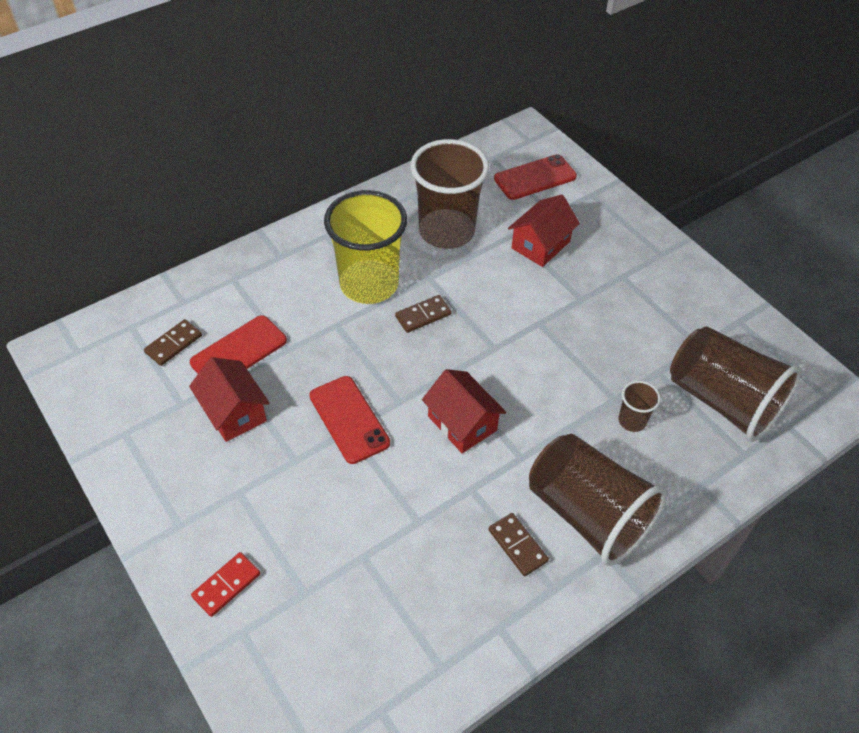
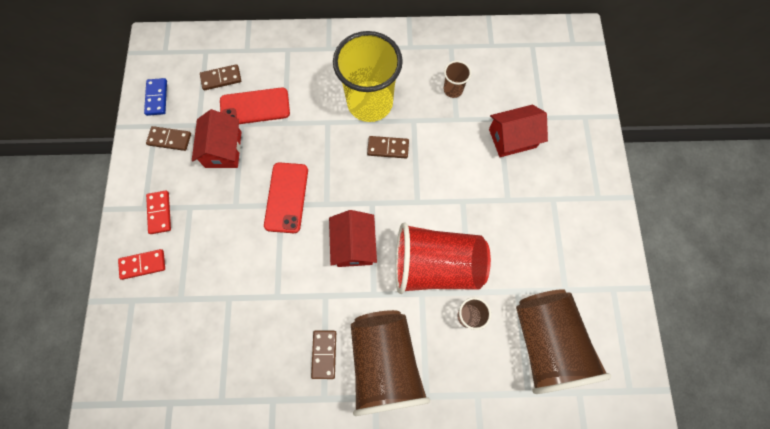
camera: 35 degrees right, 20 degrees up
brown cup [411,139,489,249] -> brown cup [444,60,471,98], size x0.44
red phone [494,154,577,200] -> none
none -> blue domino [144,78,167,116]
none -> brown domino [146,126,191,151]
none -> red domino [146,191,171,234]
none -> red cup [395,222,491,294]

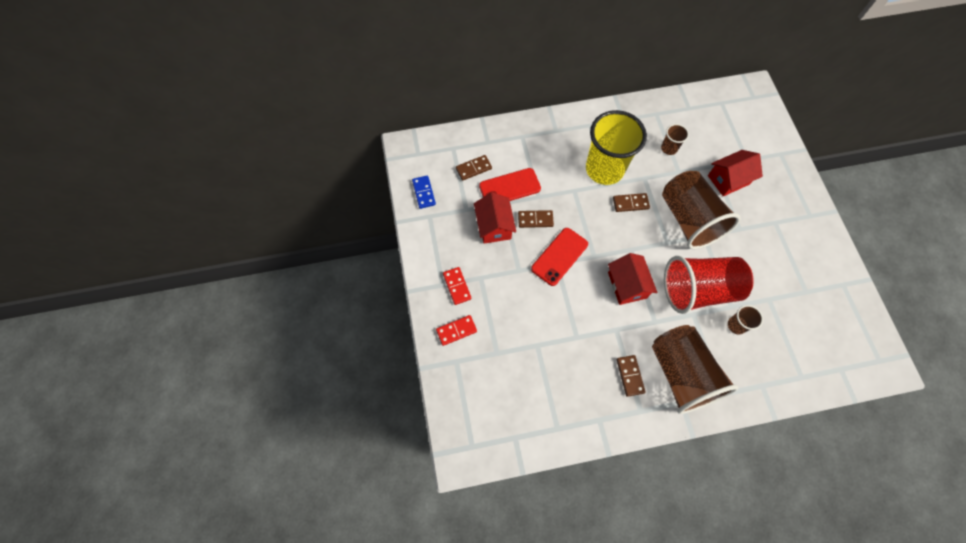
camera: 10 degrees left, 5 degrees down
brown domino [146,126,191,151] -> brown domino moved to [518,210,554,228]
red phone [264,162,308,233] -> red phone turned 45 degrees clockwise [531,228,588,286]
brown cup [516,289,611,394] -> brown cup moved to [662,171,740,249]

